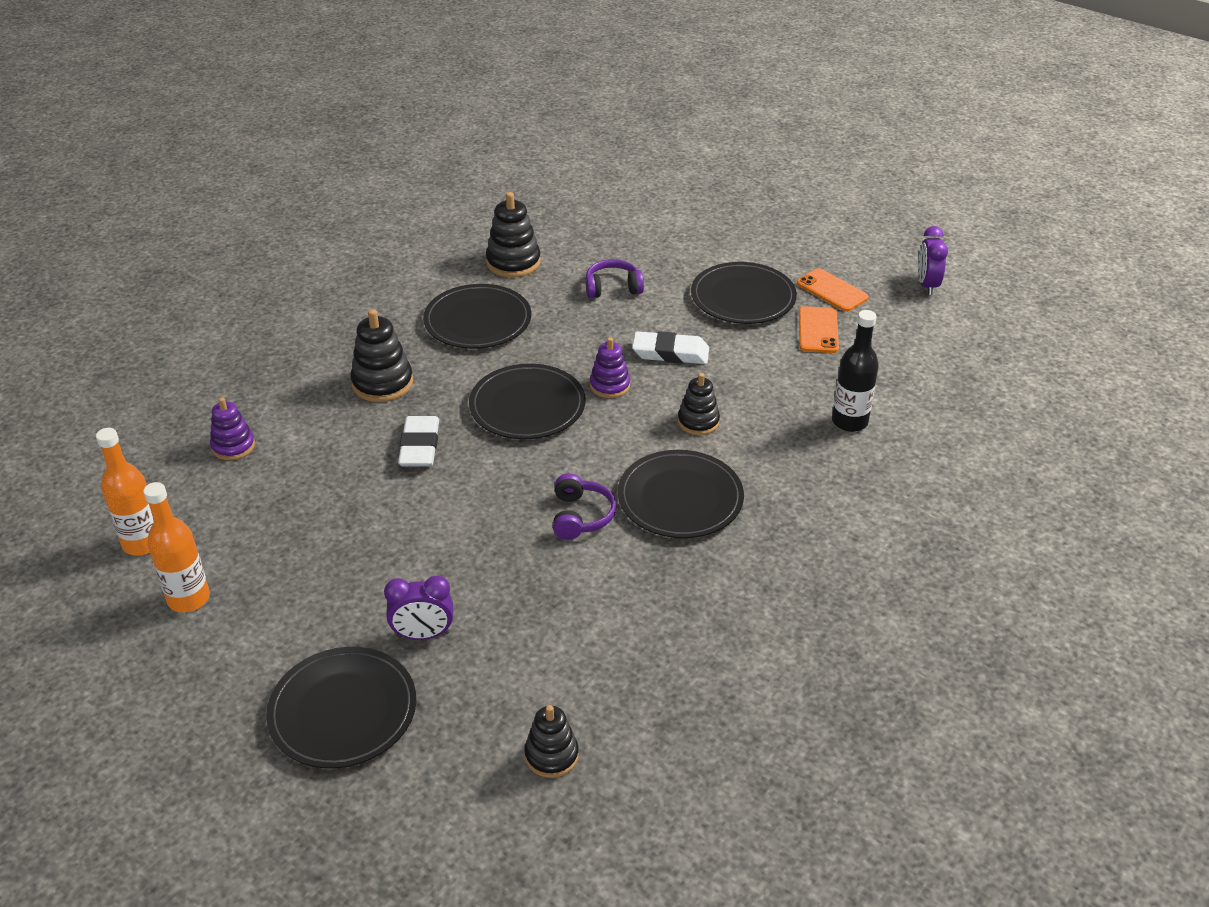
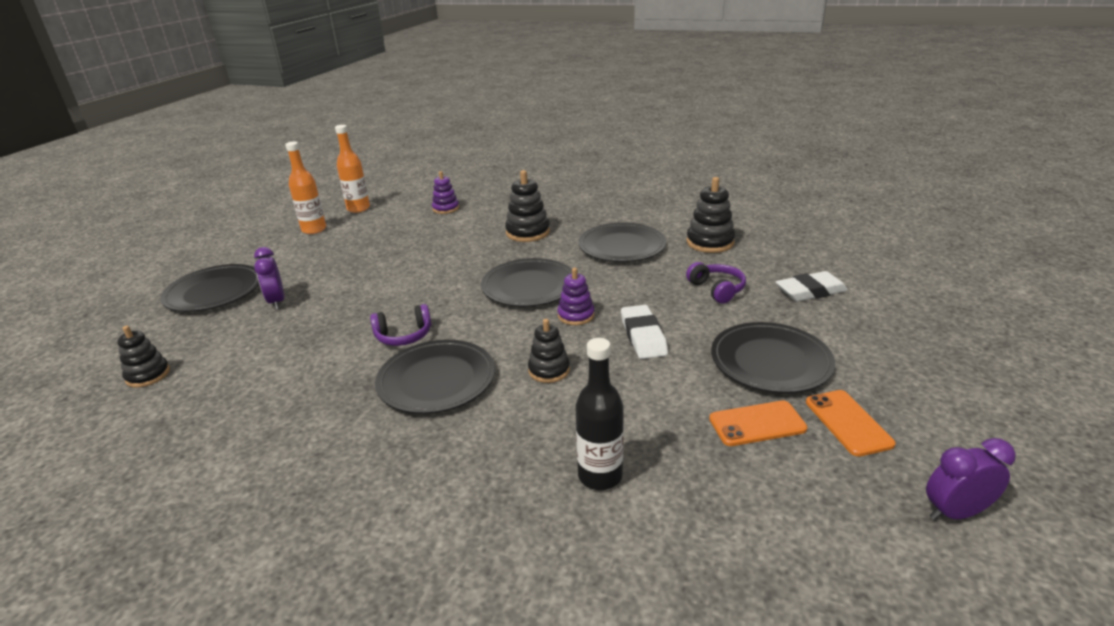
camera: 75 degrees right, 10 degrees down
white eraser [398,416,439,466] -> white eraser moved to [776,271,848,301]
orange phone [797,268,868,312] -> orange phone turned 45 degrees counterclockwise [806,390,896,457]

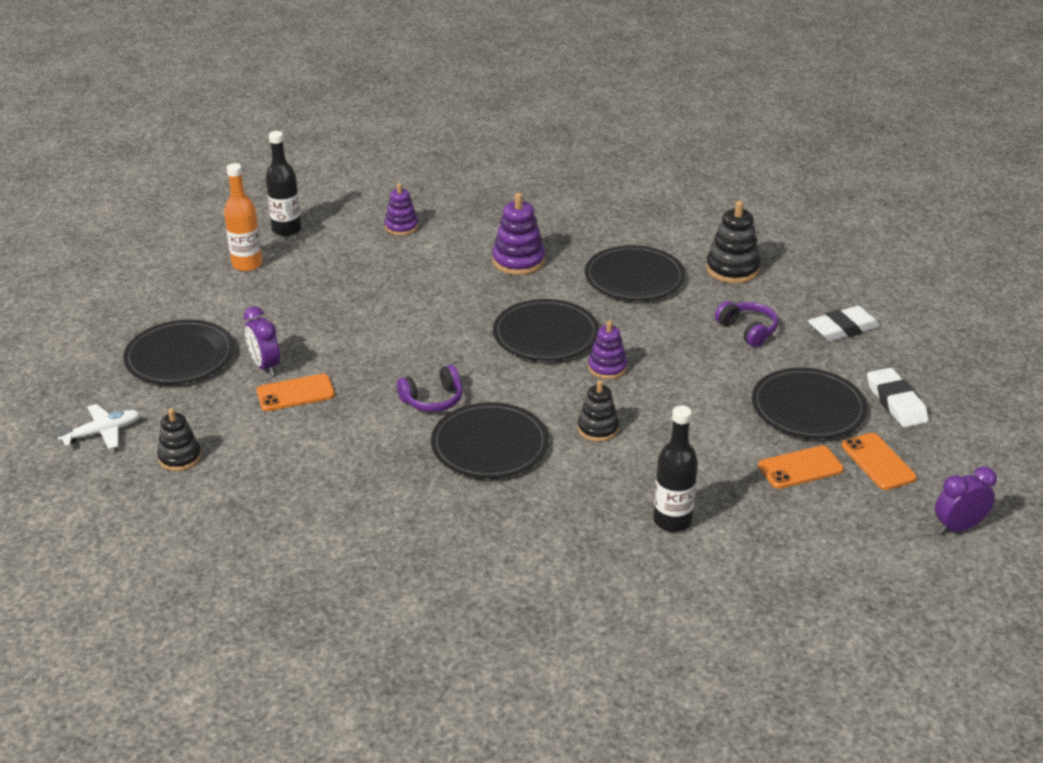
camera: 10 degrees left, 5 degrees up
orange bottle [335,125,370,213] -> black bottle [266,131,301,236]
black stacking toy [505,170,550,242] -> purple stacking toy [492,193,545,275]
white eraser [621,305,668,359] -> white eraser moved to [867,368,929,428]
none -> white plane [55,404,140,449]
none -> orange phone [257,374,335,411]

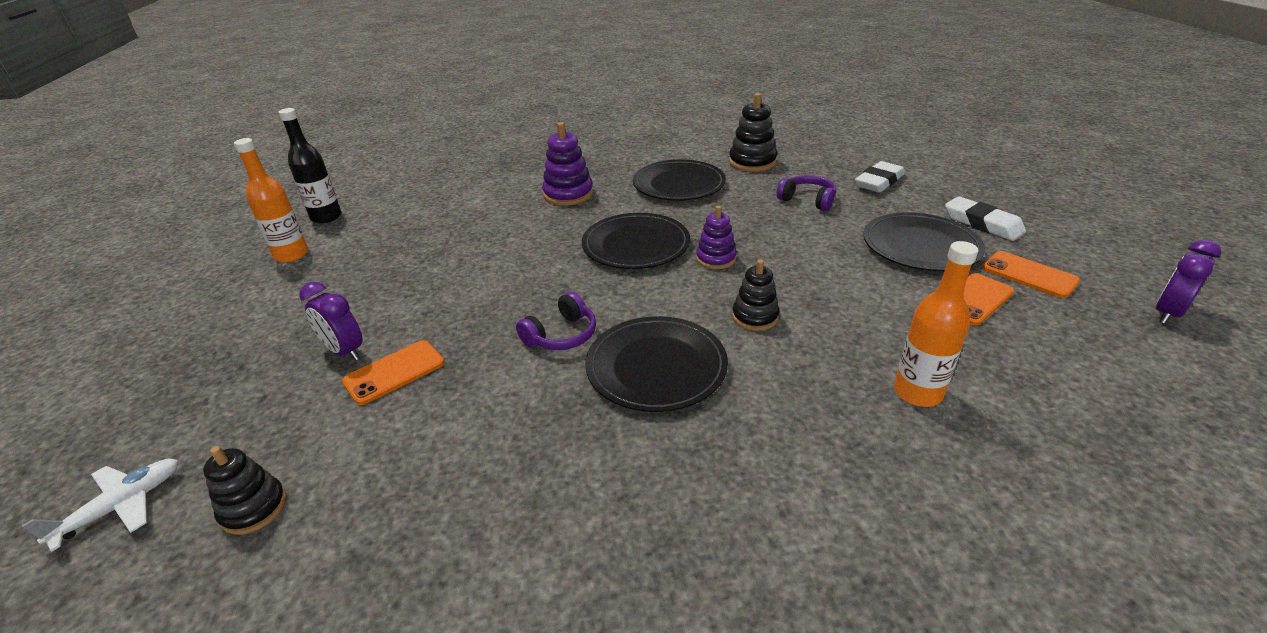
camera: 20 degrees left, 0 degrees up
black plate [123,320,234,384] -> none
purple stacking toy [385,183,419,236] -> none
black bottle [653,405,698,532] -> orange bottle [894,241,978,407]

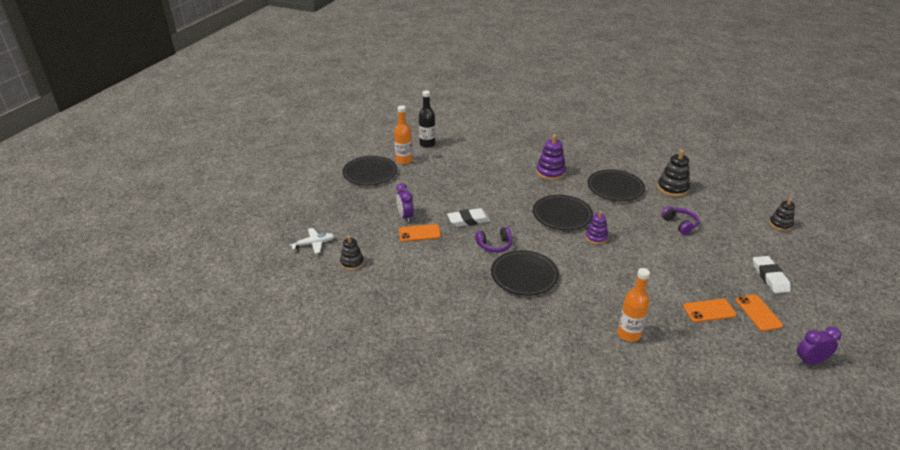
camera: 30 degrees right, 0 degrees up
black stacking toy [732,259,779,331] -> black stacking toy moved to [769,198,795,231]
white eraser [855,161,905,193] -> white eraser moved to [447,208,490,227]
black plate [863,212,985,271] -> black plate moved to [342,156,397,186]

